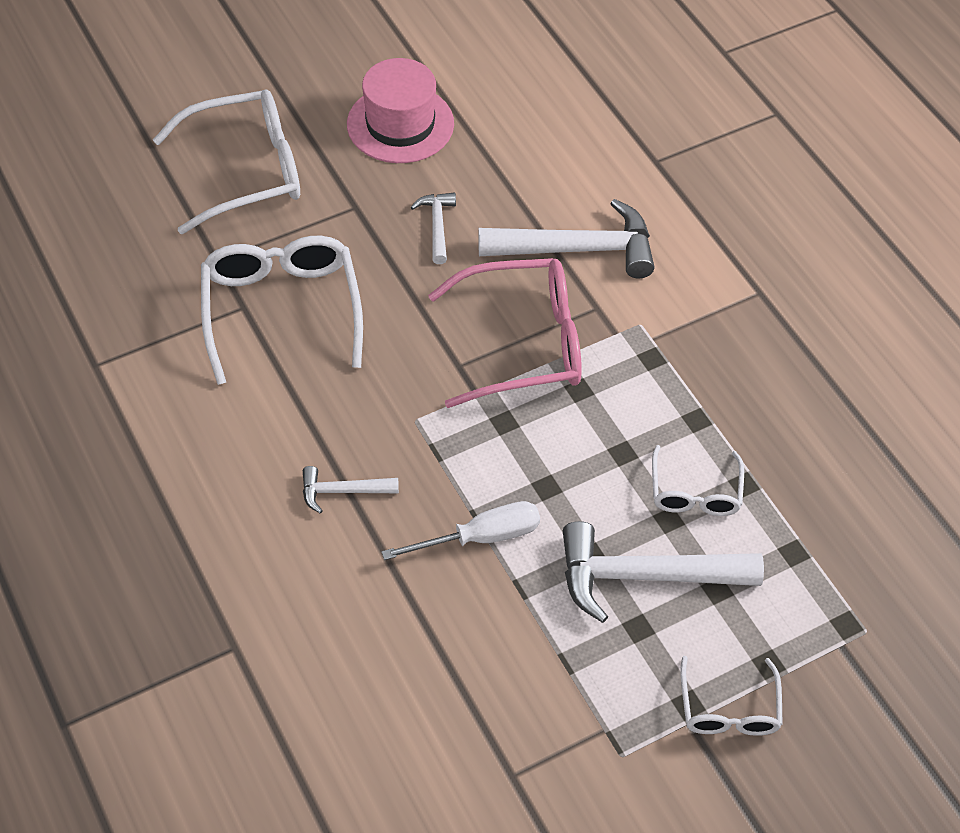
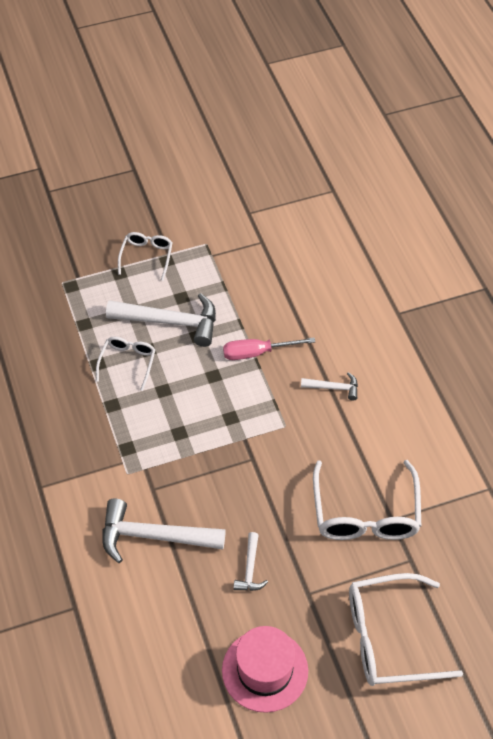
camera: 170 degrees left, 0 degrees up
white screwdriver [382,501,540,560] -> pink screwdriver [223,337,315,360]
pink glasses [428,258,582,408] -> none

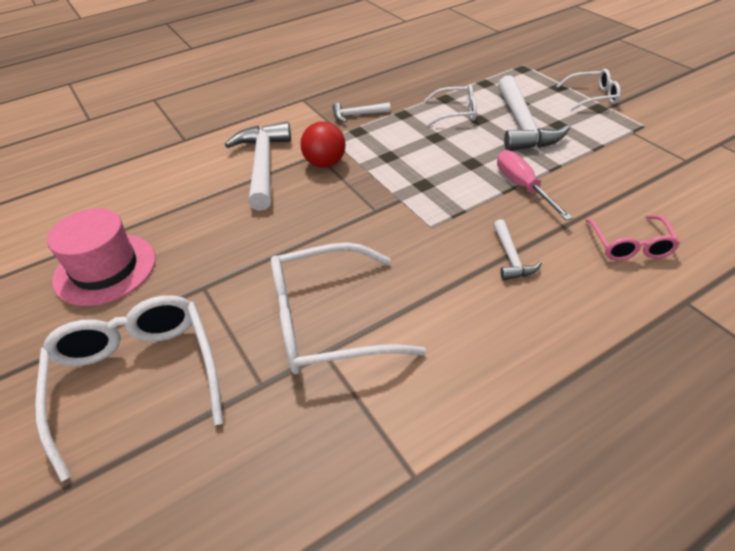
camera: 80 degrees right, 10 degrees down
white hammer [233,532,268,591] -> white hammer moved to [332,102,391,122]
none -> red ball [300,121,346,168]
none -> pink glasses [585,215,680,261]

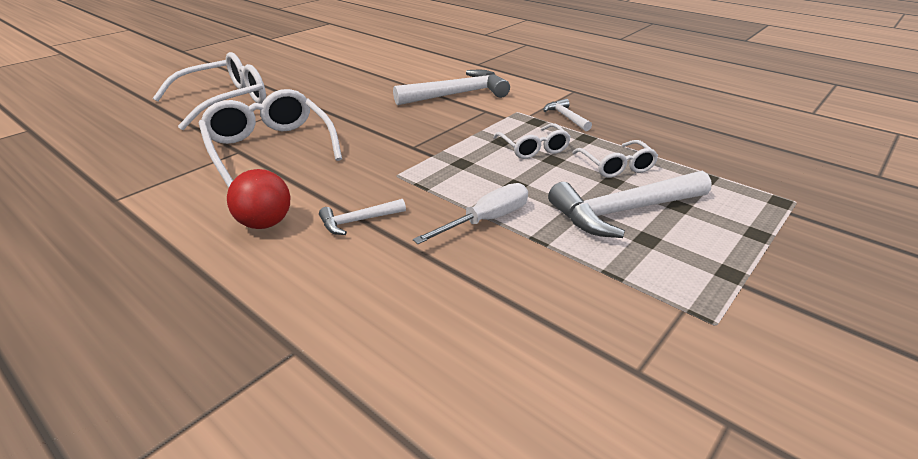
camera: 70 degrees right, 10 degrees down
pink hat [47,208,156,306] -> none
red ball [300,121,346,168] -> red ball moved to [227,169,290,229]
pink screwdriver [497,150,573,221] -> white screwdriver [413,183,528,244]
white glasses [556,69,621,111] -> white glasses moved to [494,123,571,159]
pink glasses [585,215,680,261] -> none

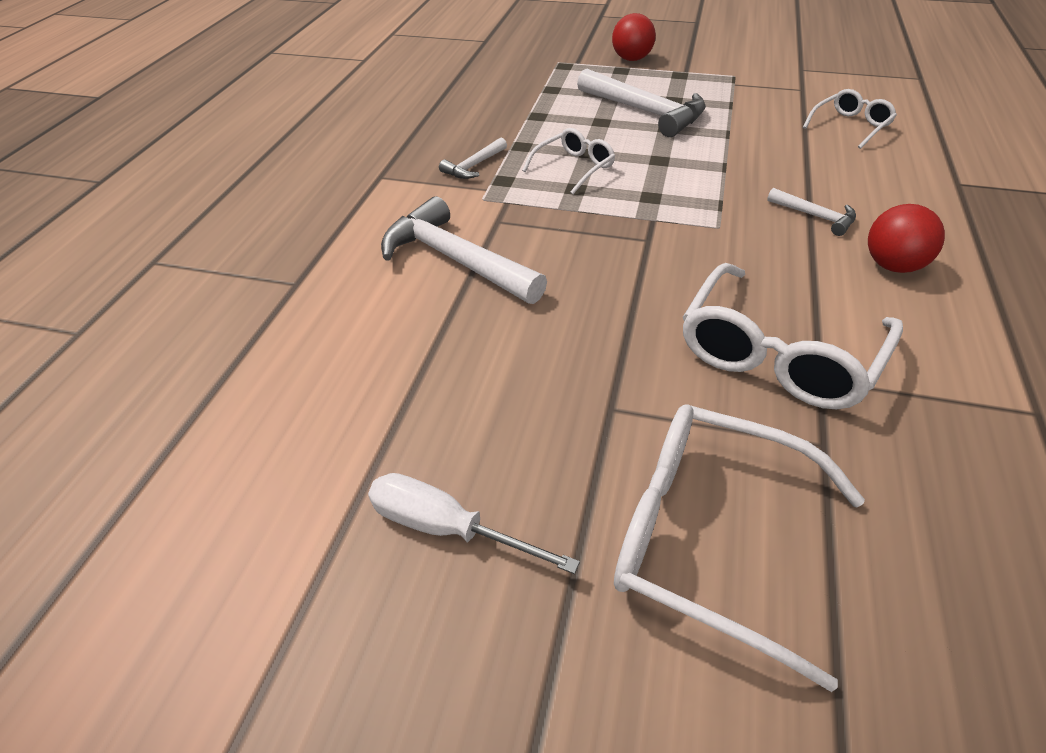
camera: 115 degrees left, 10 degrees up
white screwdriver [413,183,528,244] -> white screwdriver moved to [368,473,580,574]
white glasses [572,140,658,178] -> white glasses moved to [803,89,897,149]
none -> red ball [612,13,656,61]

